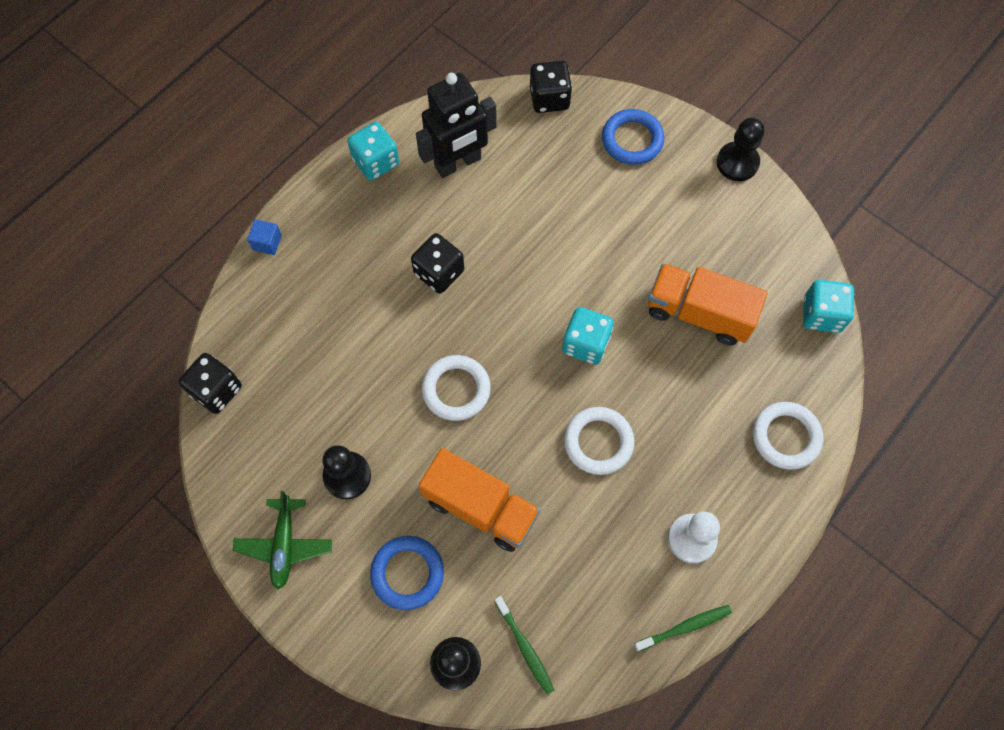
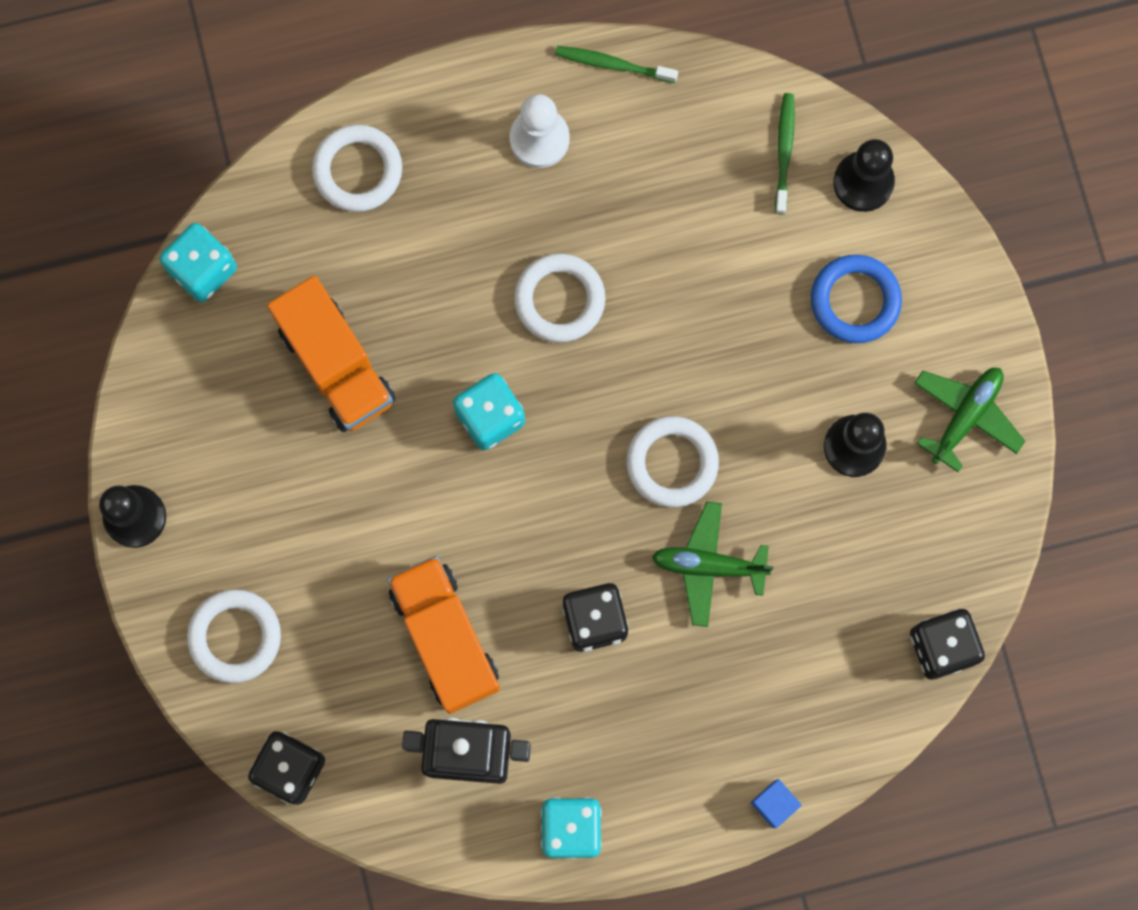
camera: 145 degrees left, 10 degrees up
orange truck [419,448,541,552] -> orange truck moved to [387,556,500,714]
blue ring [602,109,664,165] -> white ring [187,589,281,683]
none -> green plane [652,501,774,627]

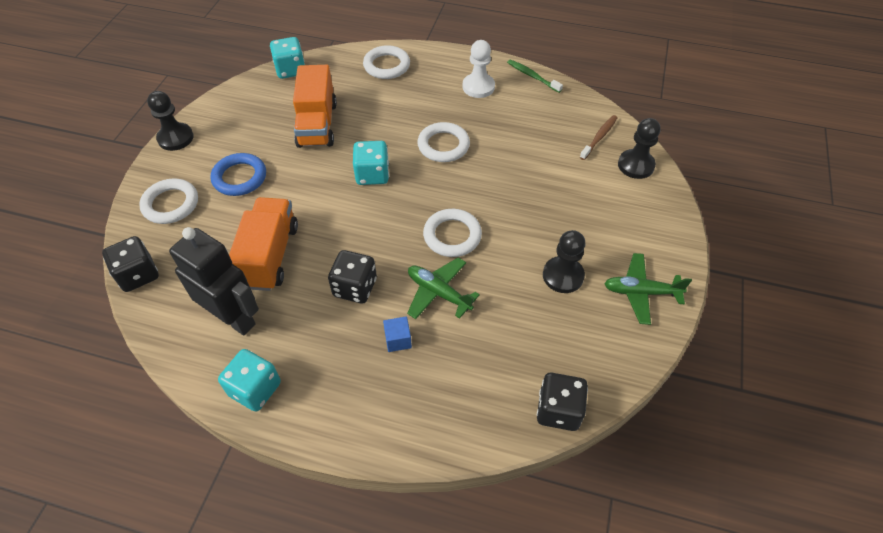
camera: 30 degrees right, 25 degrees down
blue cube [751,779,802,828] -> blue cube moved to [383,317,412,352]
green toothbrush [775,93,795,214] -> brown toothbrush [580,115,618,160]
blue ring [811,255,902,343] -> blue ring moved to [210,153,266,196]
green plane [914,368,1025,472] -> green plane turned 150 degrees counterclockwise [604,253,692,325]

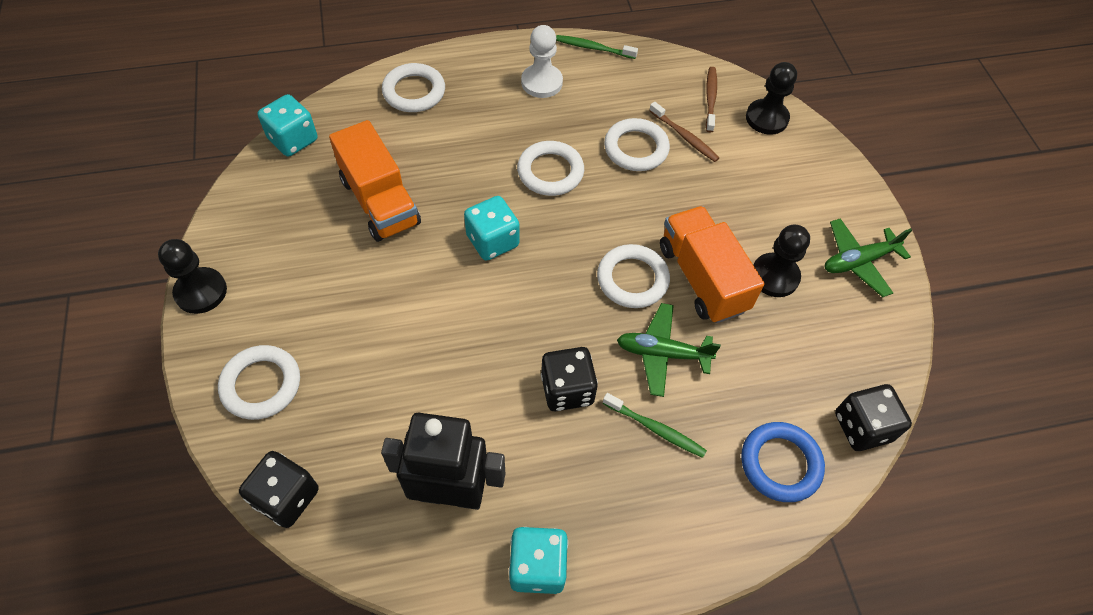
camera: 30 degrees left, 5 degrees up
blue ring [210,153,266,196] -> blue ring moved to [741,422,825,502]
orange truck [229,197,298,291] -> orange truck moved to [660,206,765,323]
blue cube [383,317,412,352] -> green toothbrush [602,393,707,458]
none -> white ring [604,118,670,171]
none -> brown toothbrush [649,102,719,162]

